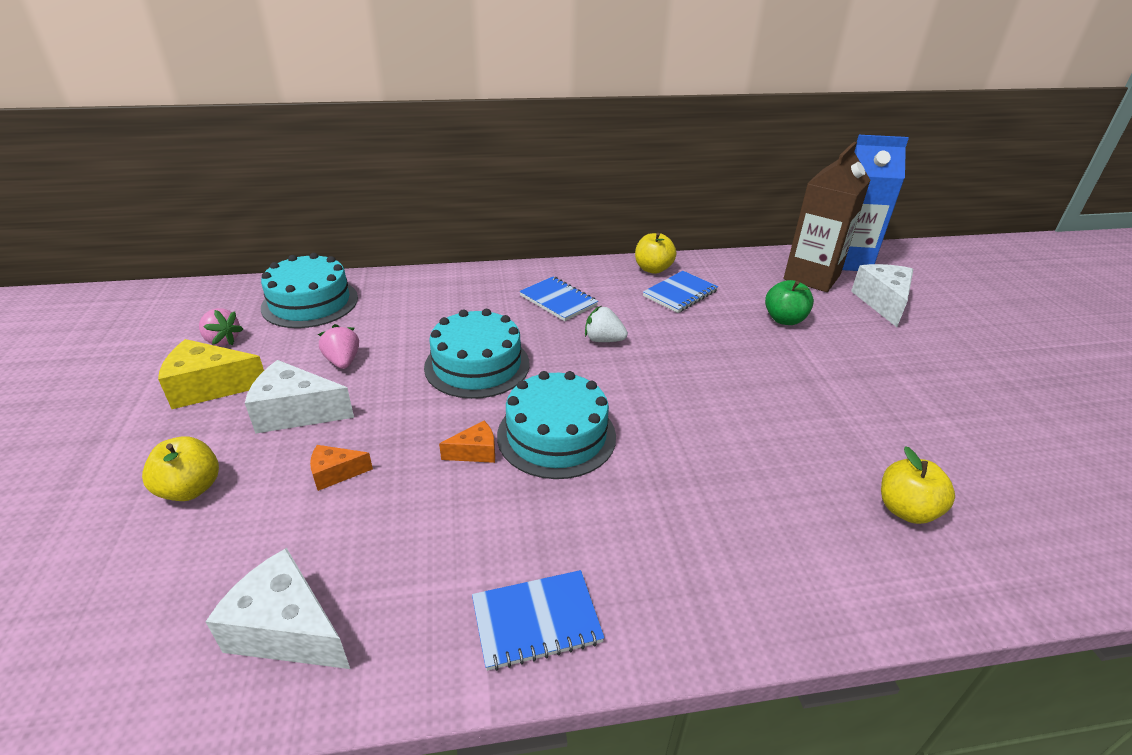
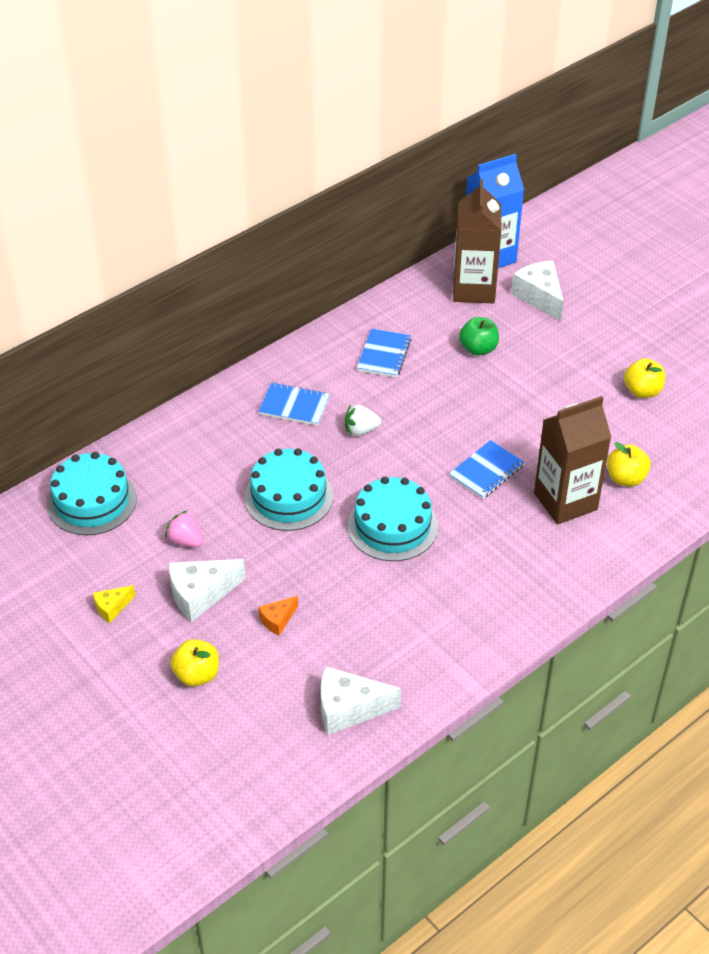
camera: 30 degrees left, 10 degrees up
yellow cheese [158,339,264,409] -> yellow cheese [93,585,135,623], size x0.54
pink strawberry [199,308,243,346] -> none
orange cheese [439,421,495,463] -> none
blue notebook [472,570,605,671] -> blue notebook moved to [449,440,524,499]
yellow apple [635,233,676,274] -> yellow apple moved to [624,358,665,398]
none -> brown carton [534,396,611,524]

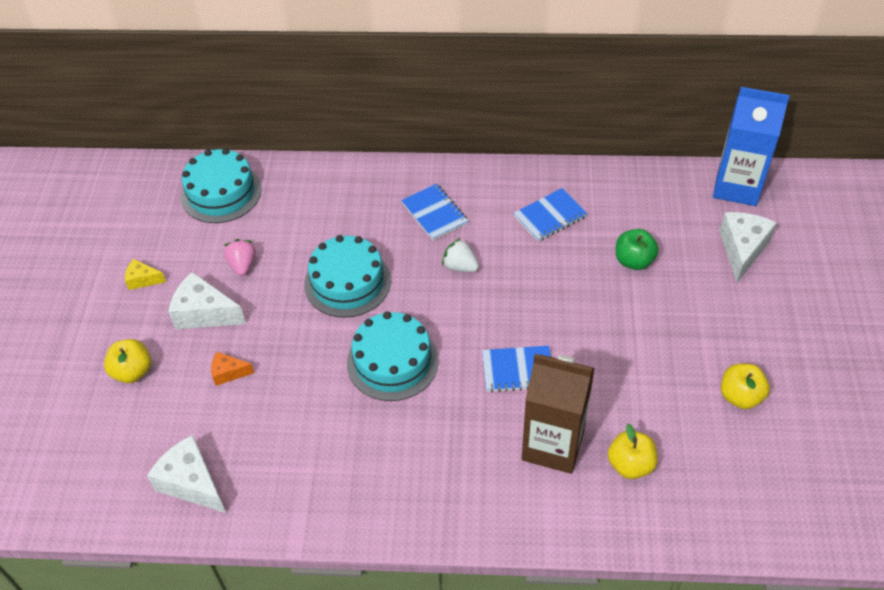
camera: 45 degrees right, 5 degrees up
brown carton [453,179,501,303] -> none

